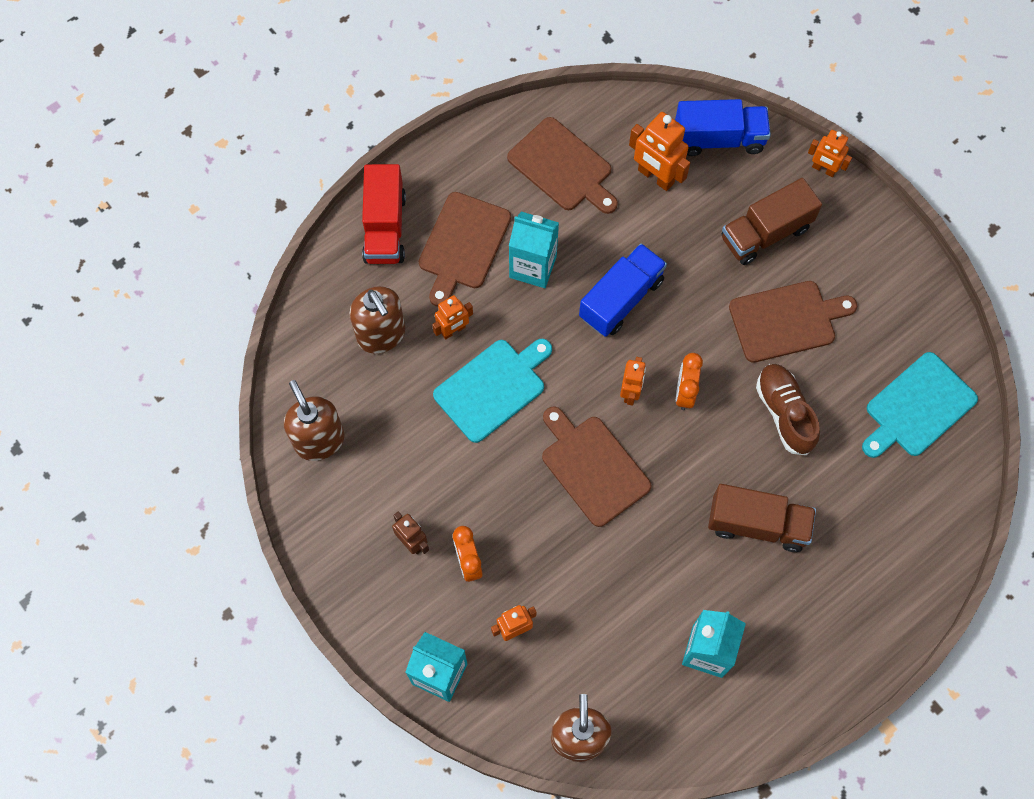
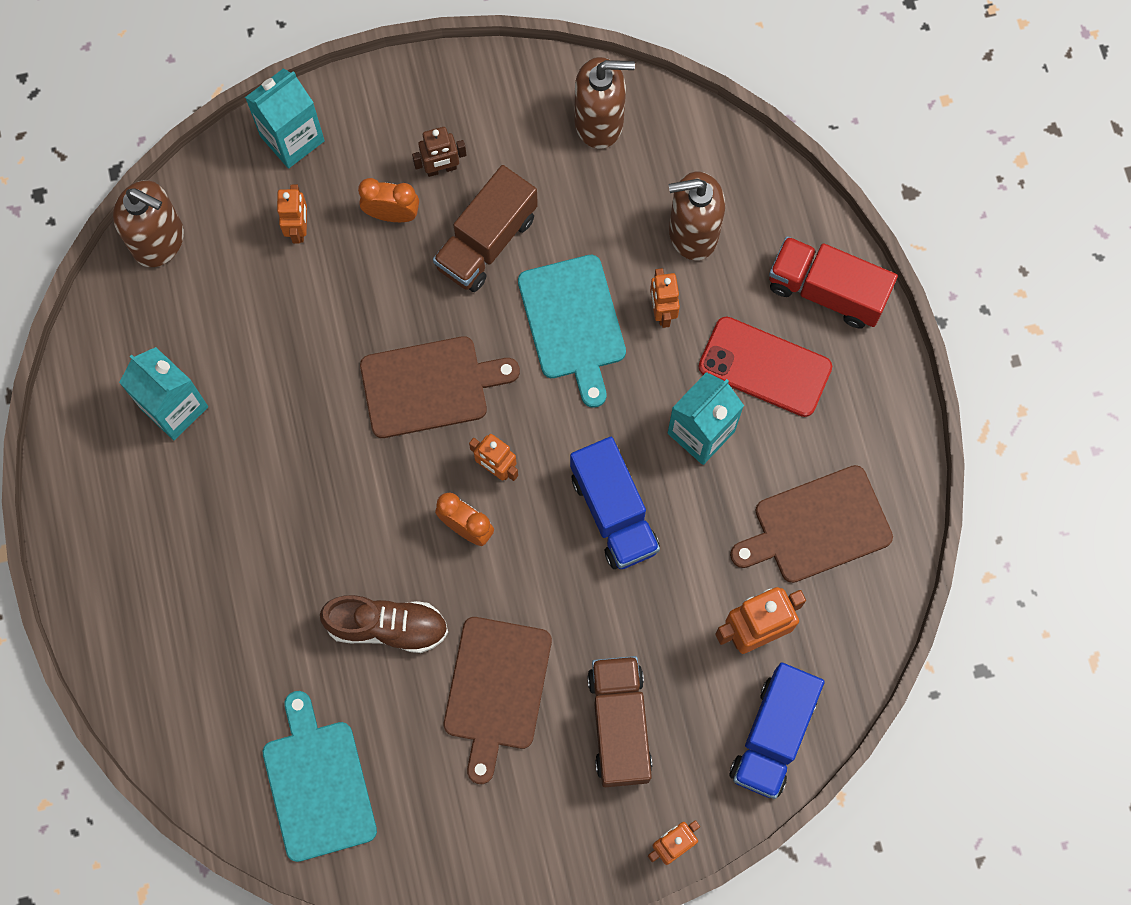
camera: 115 degrees right, 5 degrees up
brown cutting board [419,192,511,307] -> red phone [698,316,832,417]
brown truck [708,484,816,552] -> brown truck moved to [433,165,538,292]

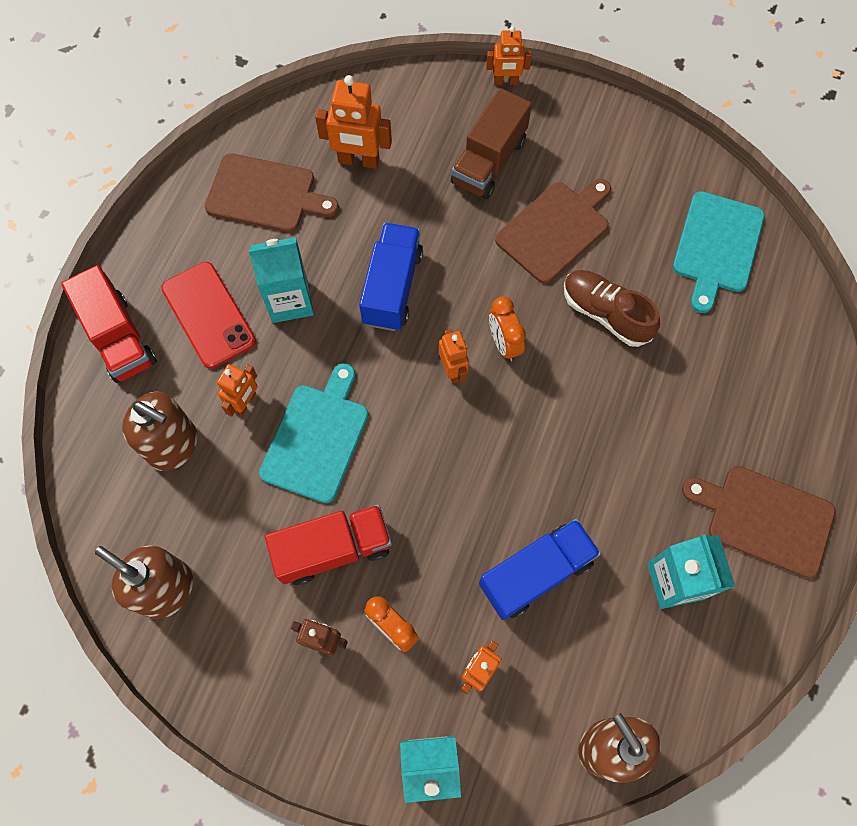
camera: 145 degrees left, 5 degrees down
brown cutting board [360,336,520,438] -> brown cutting board moved to [682,466,835,578]
brown truck [433,165,538,292] -> red truck [265,504,392,585]
blue truck [730,663,825,799] -> blue truck moved to [479,519,601,620]

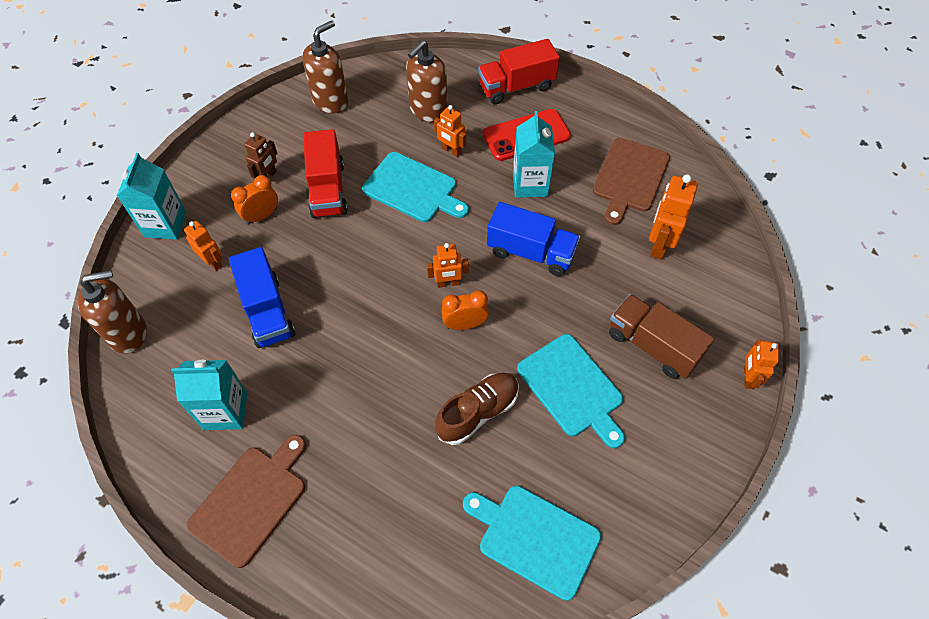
camera: 100 degrees right, 10 degrees down
brown cutting board [495,179,611,284] -> turquoise cutting board [517,334,625,448]

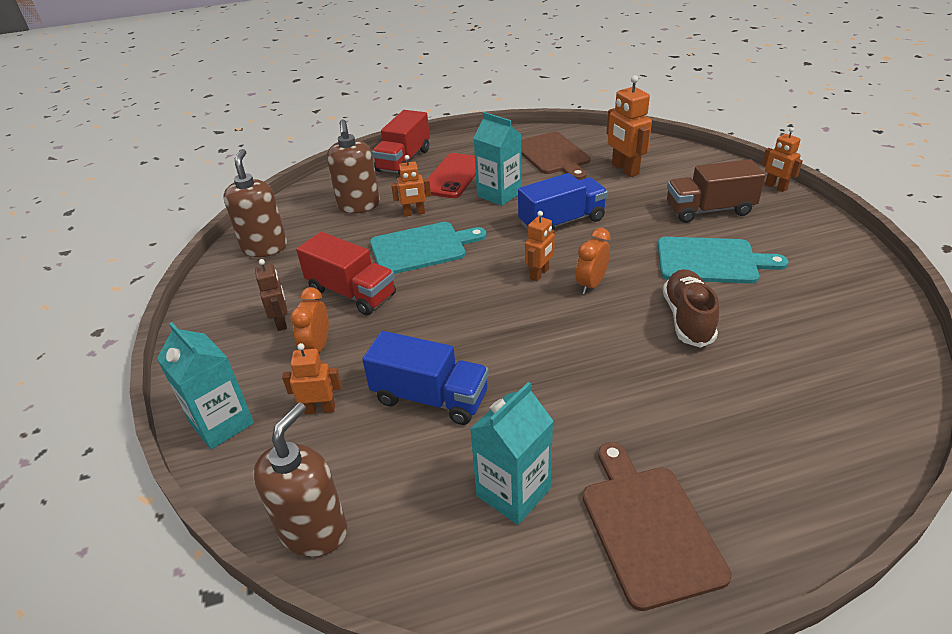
camera: 45 degrees left, 20 degrees down
turquoise cutting board [463,485,601,601] -> none

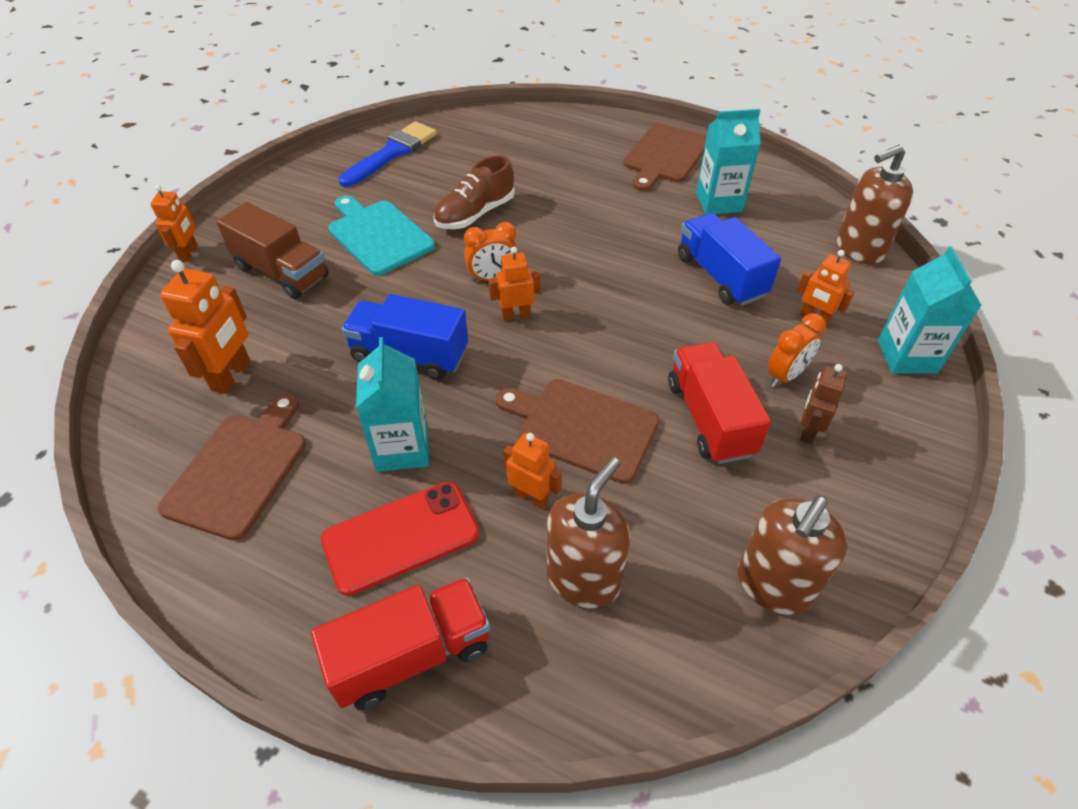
camera: 140 degrees left, 10 degrees up
turquoise cutting board [370,222,487,274] -> brown cutting board [496,379,659,484]
none -> blue brush [339,121,437,187]

